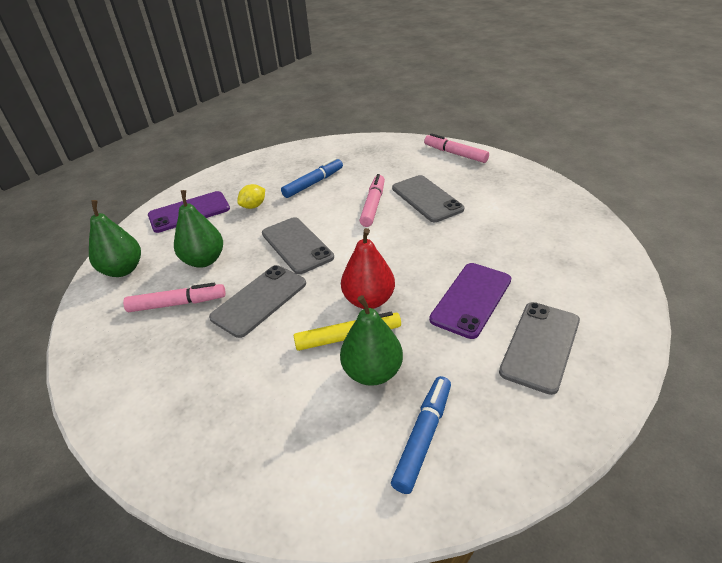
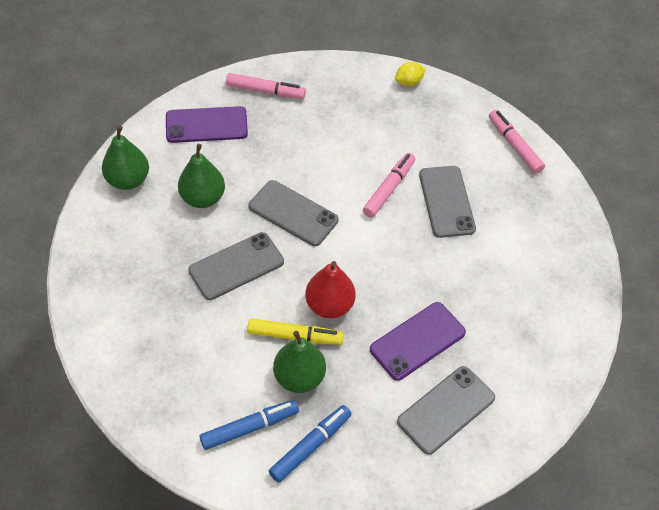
camera: 15 degrees right, 15 degrees up
pink marker [123,283,226,312] -> pink marker moved to [226,73,306,99]
yellow lemon [237,184,265,209] -> yellow lemon moved to [395,62,426,86]
grey phone [262,217,334,274] -> grey phone turned 45 degrees counterclockwise [249,180,339,246]
blue marker [281,158,343,198] -> blue marker moved to [200,400,299,450]

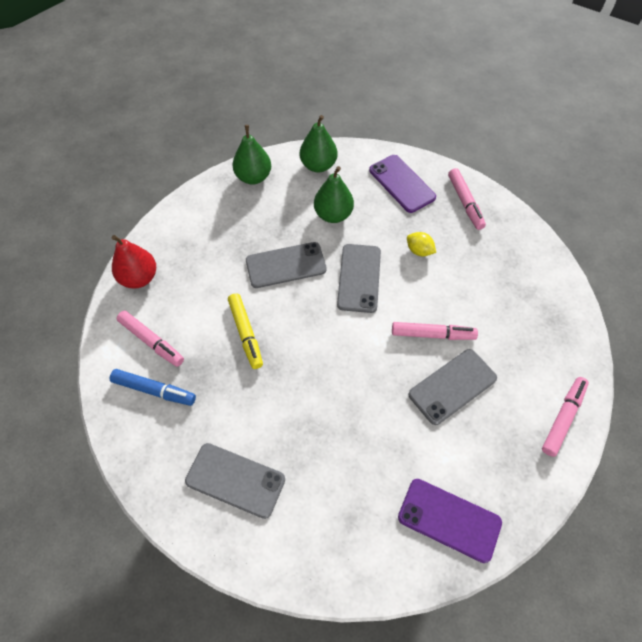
camera: 65 degrees right, 5 degrees up
grey phone [188,232,284,300] -> grey phone turned 45 degrees counterclockwise [246,242,327,288]
blue marker [200,400,299,450] -> pink marker [117,311,184,367]
green pear [273,331,326,393] -> green pear moved to [233,125,271,185]
red pear [305,261,356,318] -> red pear moved to [112,235,156,288]
purple phone [370,302,466,381] -> purple phone moved to [398,479,502,563]
yellow lemon [395,62,426,86] -> yellow lemon moved to [407,232,436,256]

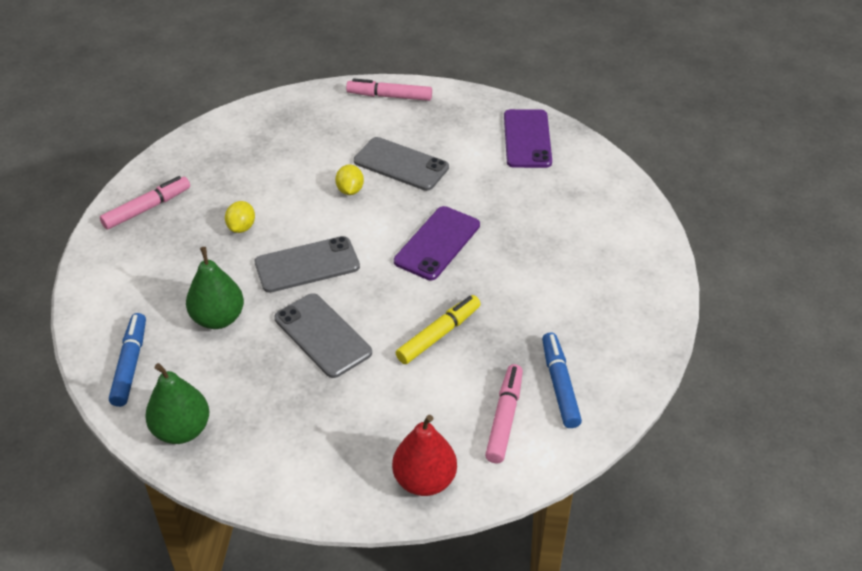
camera: 115 degrees left, 15 degrees down
grey phone [185,443,285,519] -> none
green pear [300,115,337,172] -> blue marker [109,313,146,407]
purple phone [369,155,436,213] -> purple phone moved to [394,206,480,280]
pink marker [392,322,478,340] -> yellow lemon [335,164,364,195]

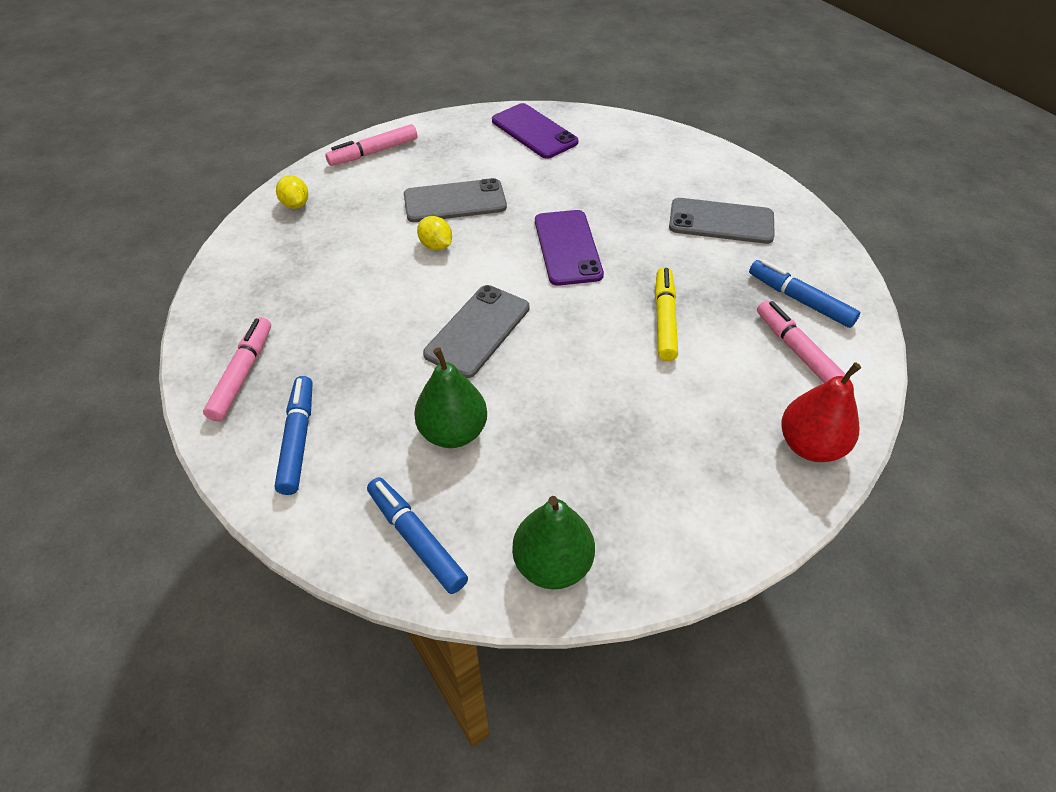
camera: 40 degrees left, 5 degrees up
yellow lemon [225,201,255,233] -> yellow lemon moved to [276,175,308,209]
grey phone [274,293,372,378] -> grey phone moved to [669,198,775,244]
none -> blue marker [275,376,312,495]

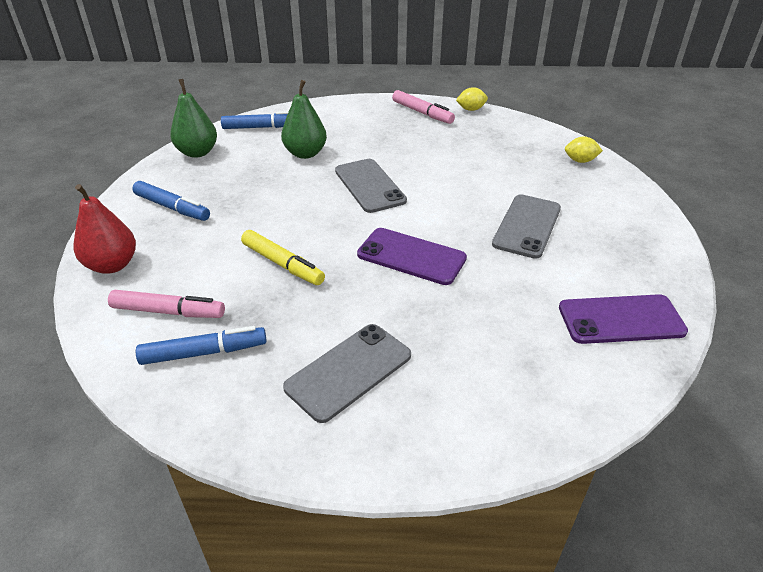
camera: 125 degrees right, 10 degrees down
blue marker [275,376,312,495] -> blue marker moved to [132,181,210,221]
pink marker [325,124,417,166] -> none
yellow lemon [417,216,452,251] -> yellow lemon moved to [456,87,488,111]

